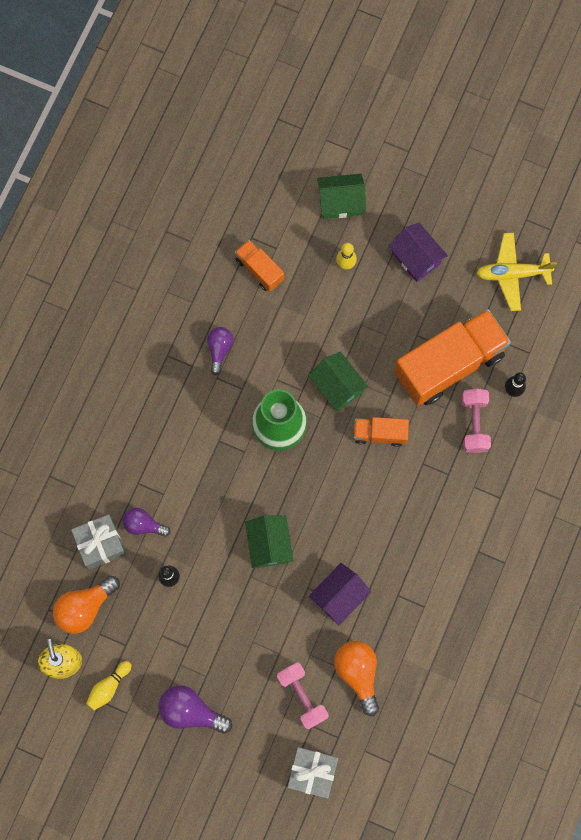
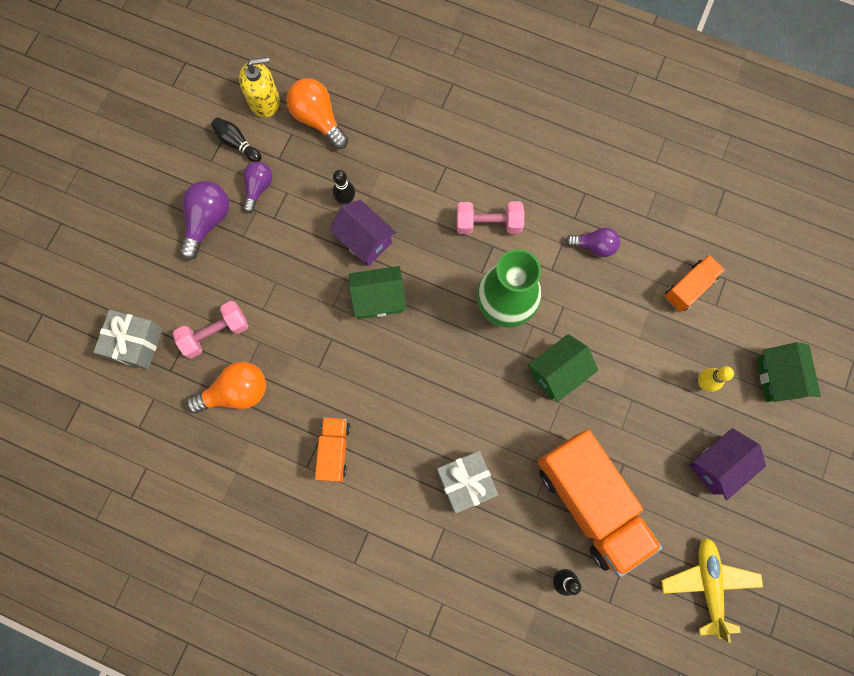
camera: 90 degrees right, 0 degrees up
grey gift [71,514,126,570] -> grey gift moved to [437,451,498,514]
yellow bowling pin [86,661,131,710] -> black bowling pin [211,117,261,162]
purple light bulb [123,508,170,537] -> purple light bulb moved to [243,162,273,213]
purple house [309,563,371,625] -> purple house moved to [329,200,396,266]
orange truck [354,417,409,447] -> orange truck moved to [315,417,350,482]
pink dumbbell [462,389,491,453] -> pink dumbbell moved to [457,202,525,234]

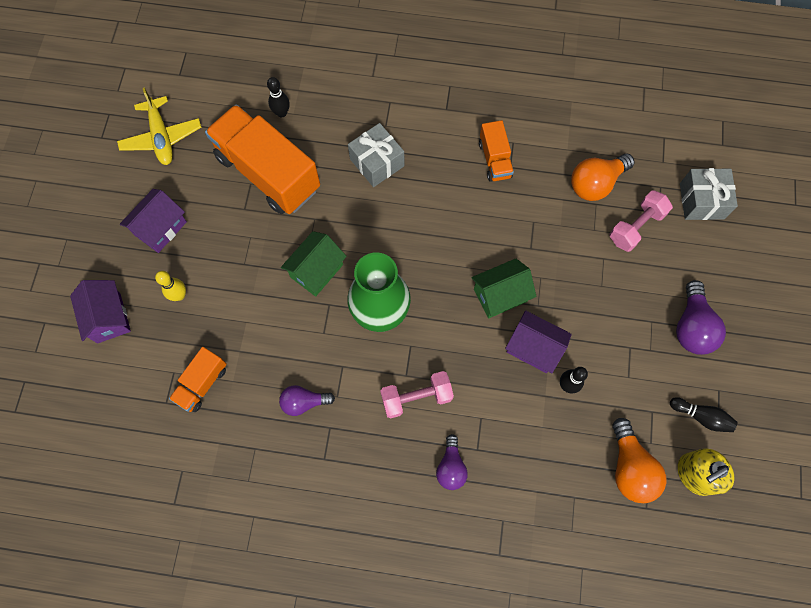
camera: 165 degrees right, 5 degrees down
purple light bulb [243,162,273,213] -> purple light bulb moved to [436,434,468,490]
orange light bulb [286,79,348,149] -> orange light bulb turned 45 degrees clockwise [613,418,667,503]
green house [757,342,821,402] -> purple house [70,280,131,343]

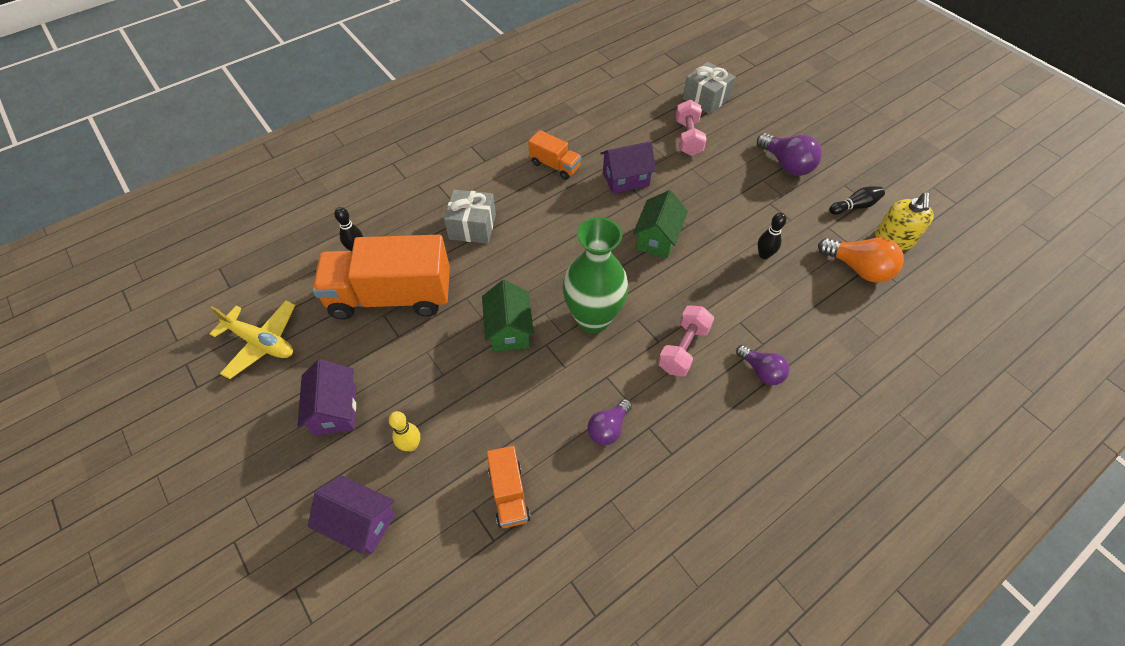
camera: 45 degrees left, 15 degrees down
purple house [505,310,572,373] -> purple house moved to [600,141,656,194]
orange light bulb [571,154,635,201] -> none

